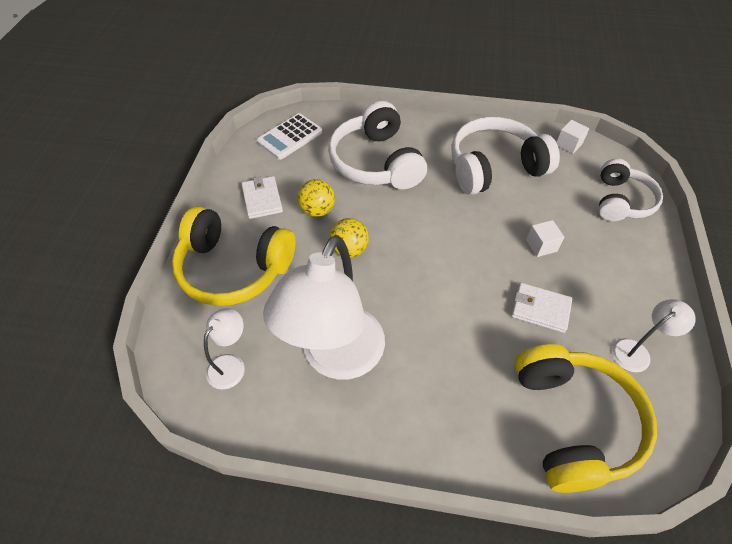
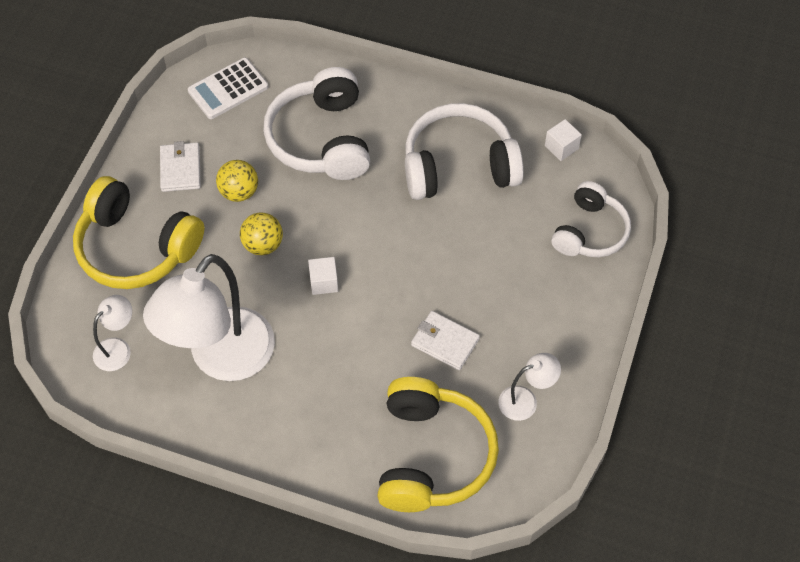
camera: 10 degrees right, 5 degrees up
white cube [526,220,565,257] -> white cube moved to [308,257,338,295]

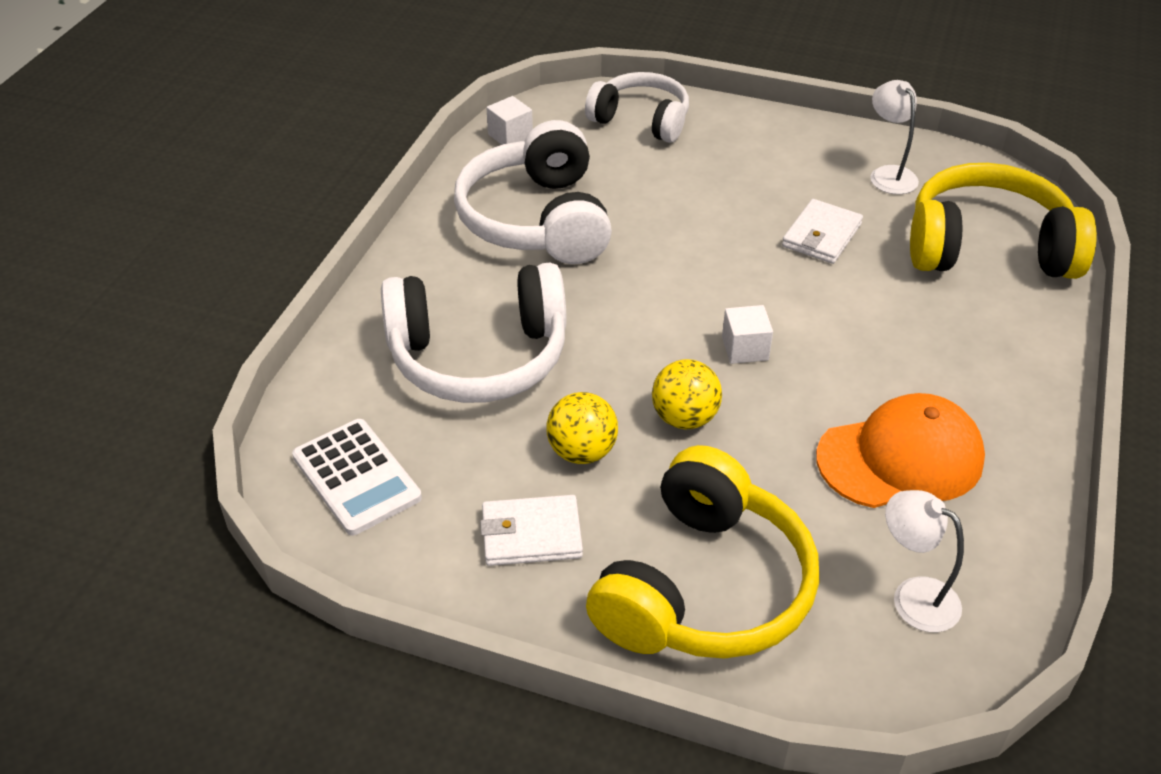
camera: 90 degrees left, 15 degrees down
white lamp [143,254,275,381] -> orange cap [816,393,985,508]

